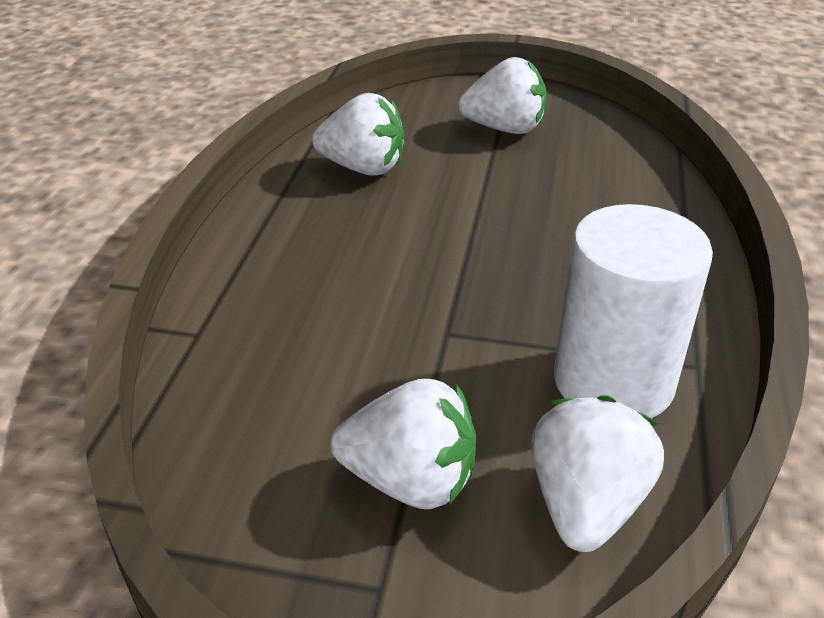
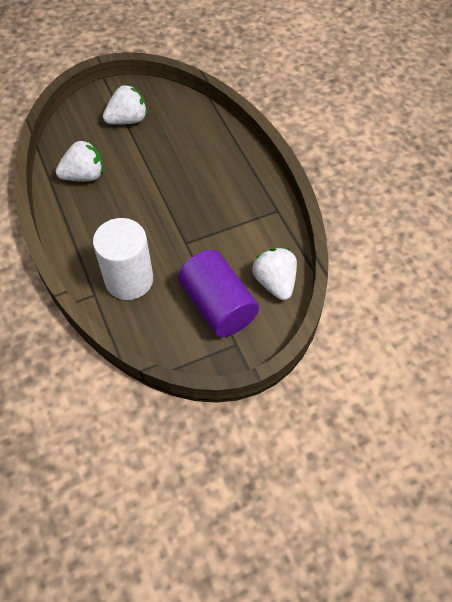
camera: 35 degrees left, 20 degrees up
white strawberry [331,379,476,509] -> purple cylinder [178,250,259,337]
white cylinder [554,204,713,418] -> white cylinder moved to [93,218,153,300]

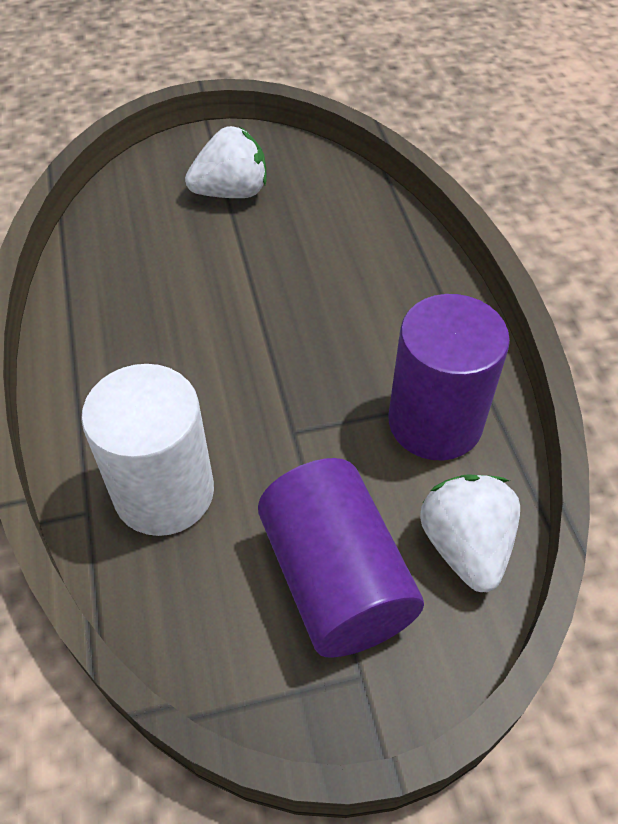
camera: 10 degrees right, 5 degrees down
white strawberry [56,140,103,181] -> none
none -> purple cylinder [389,294,510,460]

